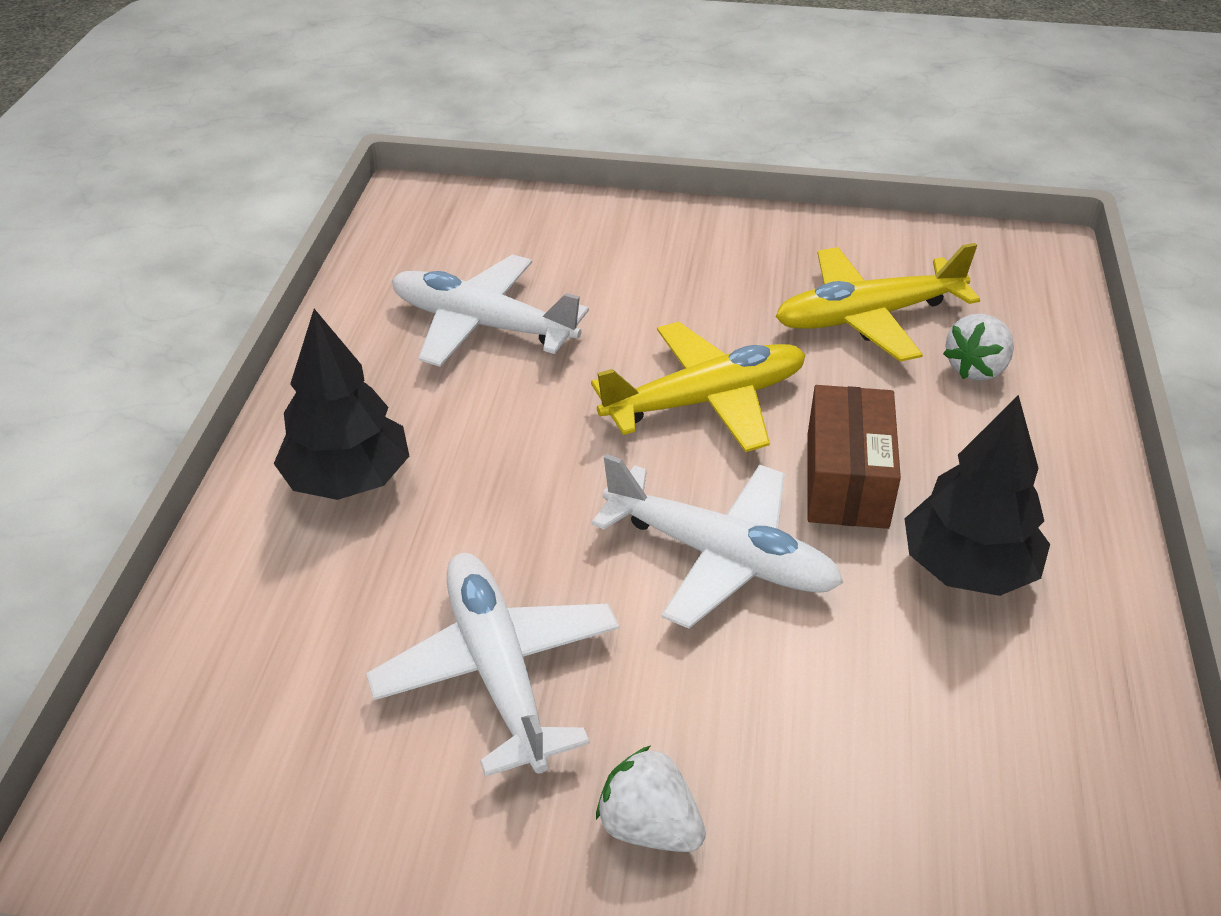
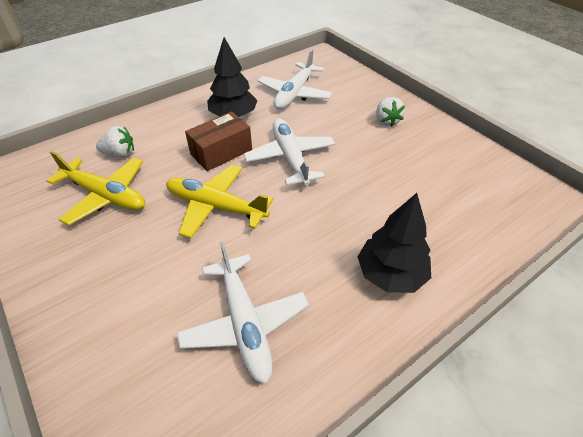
camera: 135 degrees left, 5 degrees up
white plane [366,553,619,777] -> white plane moved to [257,49,333,109]

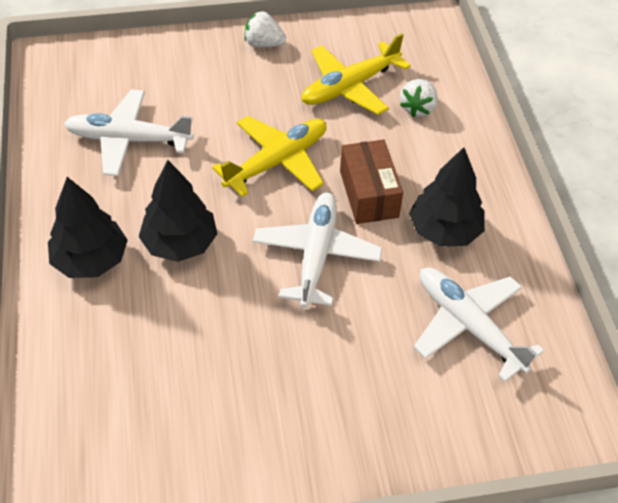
camera: 115 degrees right, 5 degrees up
white plane [244,119,335,186] -> white plane turned 90 degrees counterclockwise [253,192,382,308]
white strawberry [376,97,405,127] -> white strawberry moved to [244,11,286,48]
none -> black tree [139,160,217,262]

